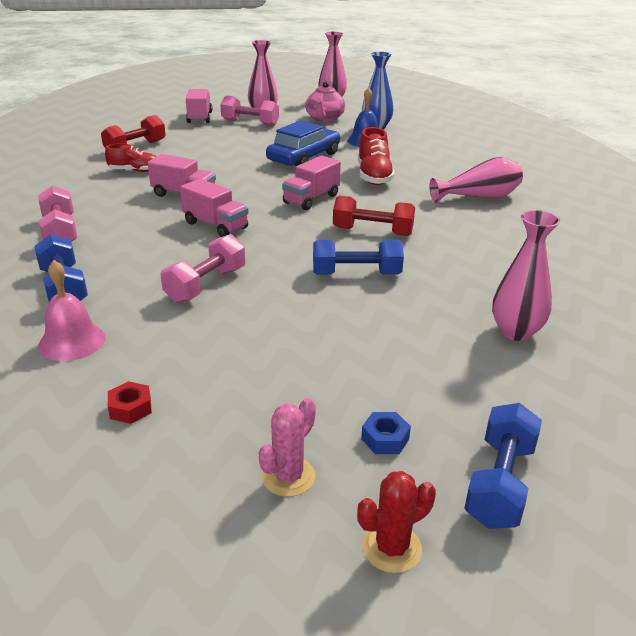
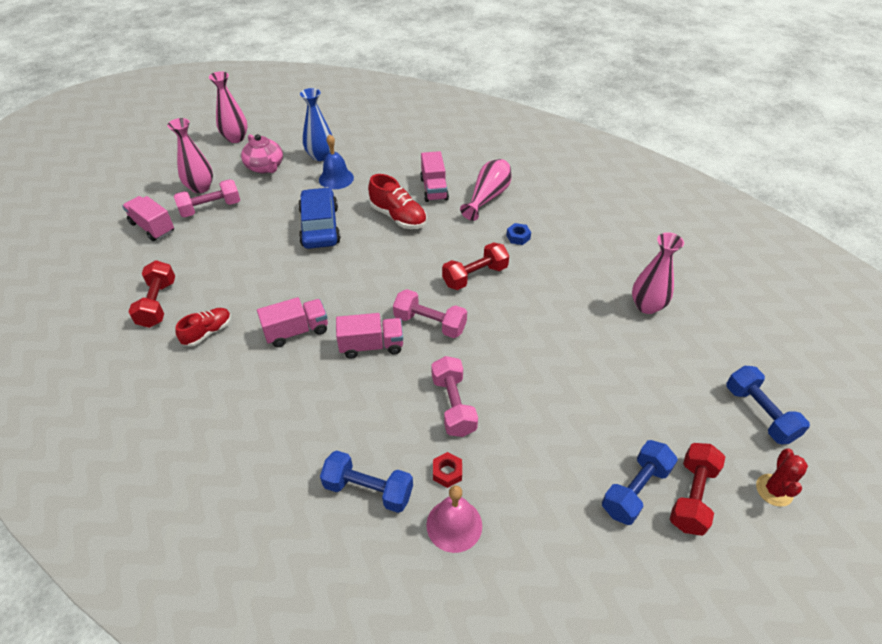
camera: 45 degrees left, 15 degrees up
pink dumbbell [38,186,77,242] -> pink dumbbell moved to [393,289,467,338]
red nut [108,381,152,424] -> red nut moved to [433,452,462,488]
pink cactus [259,398,316,497] -> red dumbbell [670,443,725,536]
pink truck [282,155,341,210] -> pink truck moved to [420,151,449,202]
blue dumbbell [313,240,404,275] -> blue dumbbell moved to [602,440,678,525]
blue nut [361,412,411,454] -> blue nut moved to [506,223,531,245]

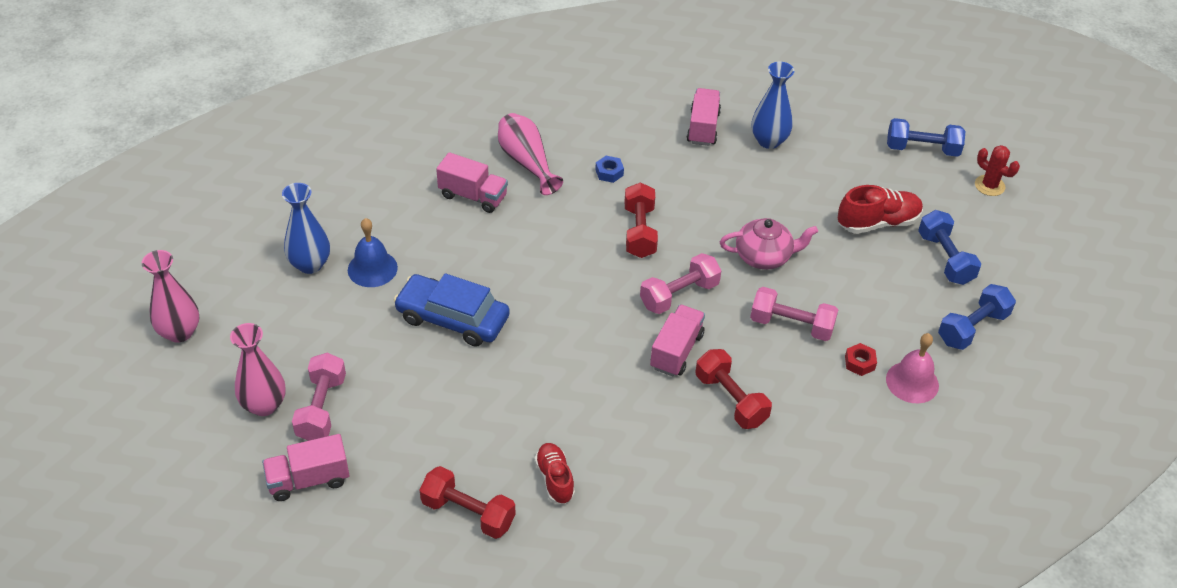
camera: 60 degrees left, 0 degrees up
pink teapot [241,134,283,173] -> pink teapot moved to [720,218,818,270]
pink truck [257,297,328,347] -> pink truck moved to [687,88,721,146]
blue dumbbell [320,450,413,513] -> blue dumbbell moved to [938,284,1016,350]
red shoe [368,174,427,229] -> red shoe moved to [838,185,923,234]
pink vase [632,232,684,314] -> blue vase [752,62,794,149]
red dumbbell [670,443,725,536] -> red dumbbell moved to [696,349,772,429]

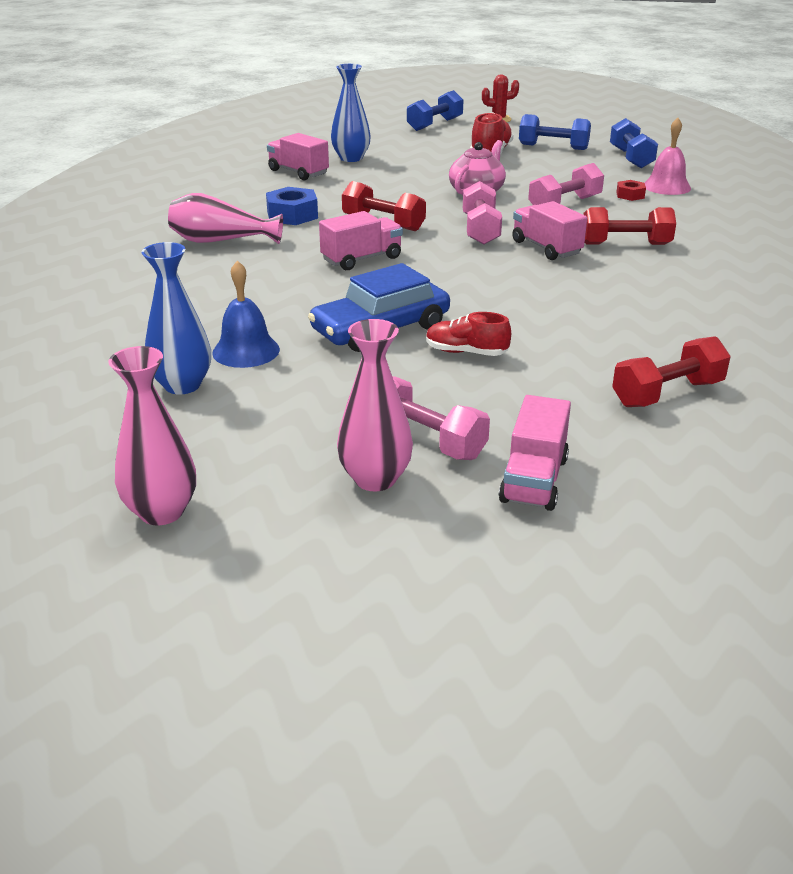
camera: 55 degrees left, 15 degrees down
pink truck [436,152,508,213] -> pink truck moved to [319,211,403,270]
red shoe [535,443,575,504] -> red shoe moved to [426,312,511,356]
blue nut [595,156,624,183] -> blue nut [266,187,318,225], size x1.74

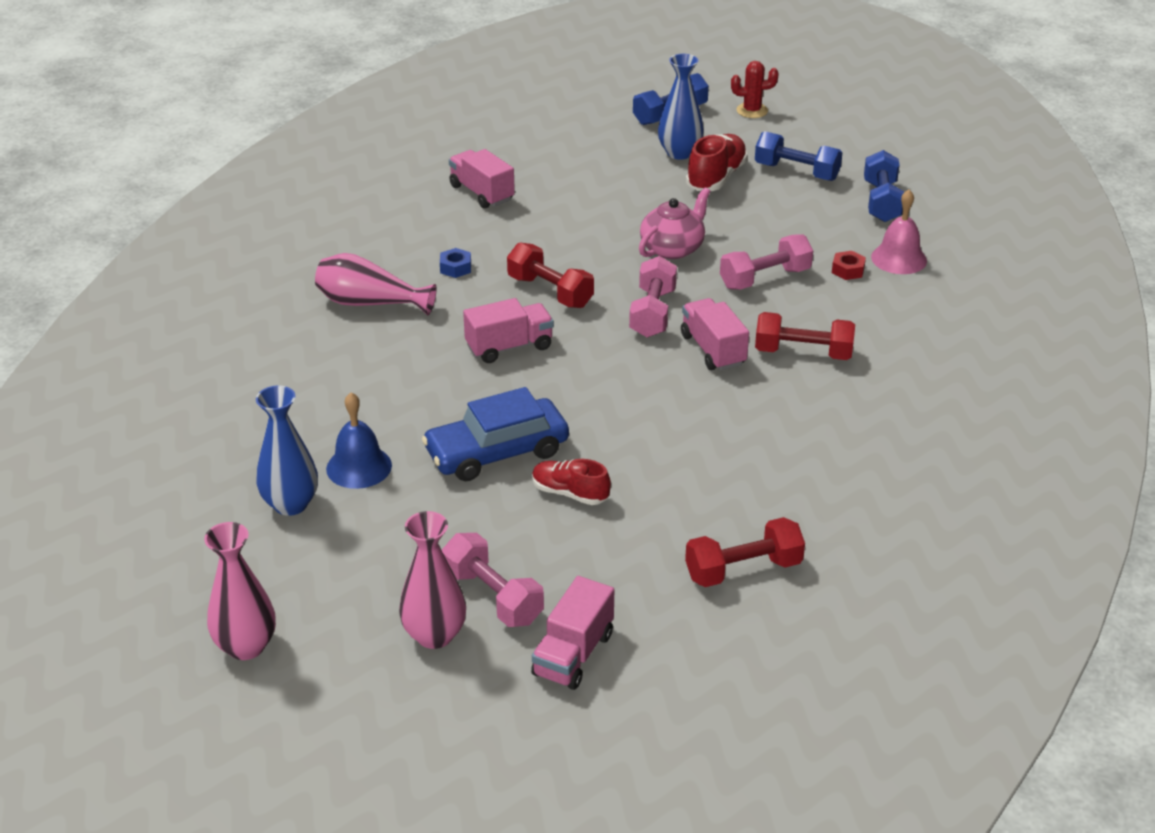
camera: 10 degrees right, 5 degrees up
blue nut [266,187,318,225] -> blue nut [440,248,471,278], size x0.58
blue vase [331,64,371,162] -> blue vase moved to [658,54,704,160]

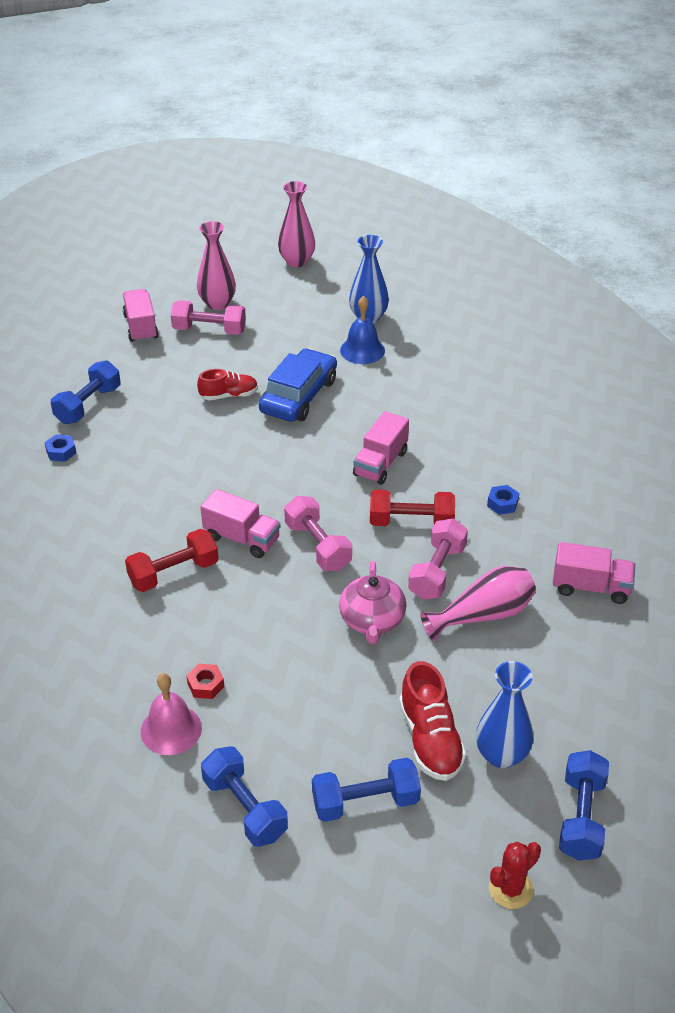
camera: 140 degrees right, 5 degrees up
pink vase [315,253,437,315] -> pink vase moved to [420,566,536,641]
red dumbbell [685,517,805,587] -> blue dumbbell [51,360,121,424]
pink dumbbell [720,234,813,290] -> pink dumbbell moved to [408,518,468,599]
none -> blue nut [44,434,76,462]

